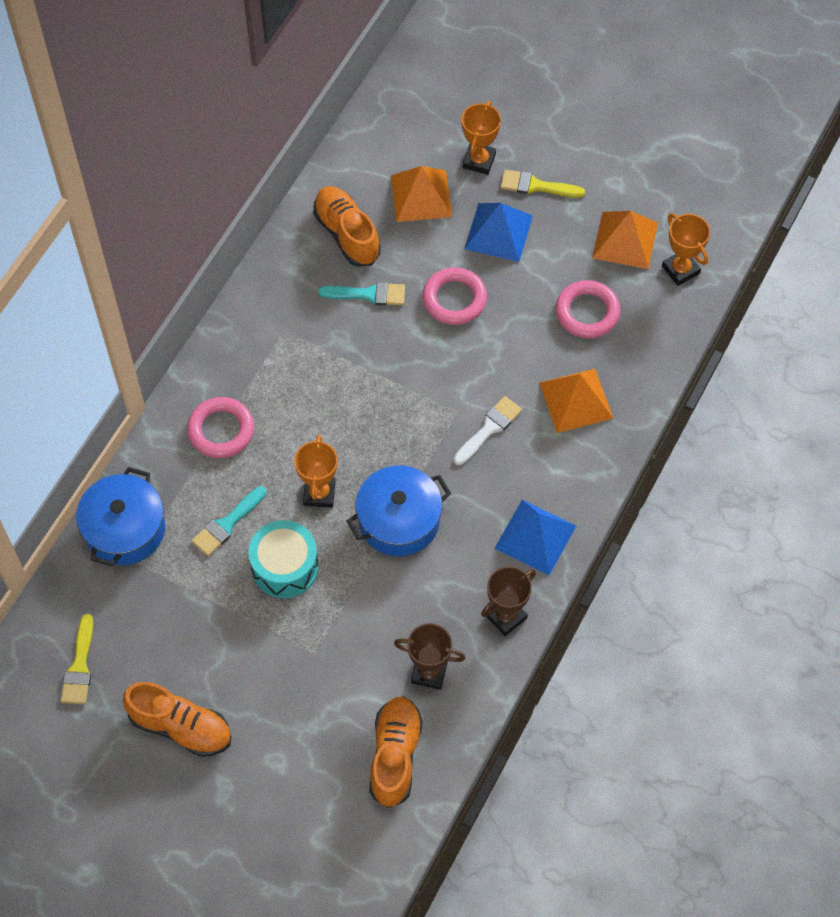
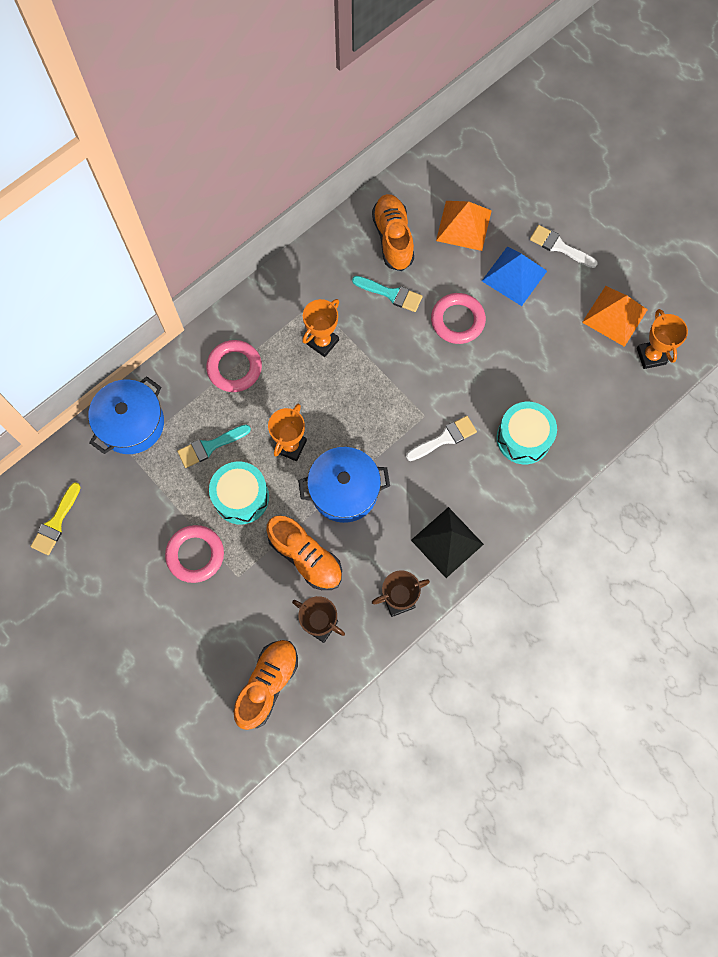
camera: 20 degrees right, 10 degrees up
orange shoe [123,682,232,757] -> orange shoe moved to [266,515,342,590]
orange trophy [462,101,501,175] -> orange trophy moved to [302,299,339,357]
blue pyramid [494,500,576,575] -> black pyramid [411,507,484,578]
yellow brush [500,170,585,198] -> white brush [530,225,598,268]
orange pyramid [539,369,614,433] -> turquoise drum [497,402,557,464]
pink ring [555,280,621,338] -> pink ring moved to [165,525,224,583]

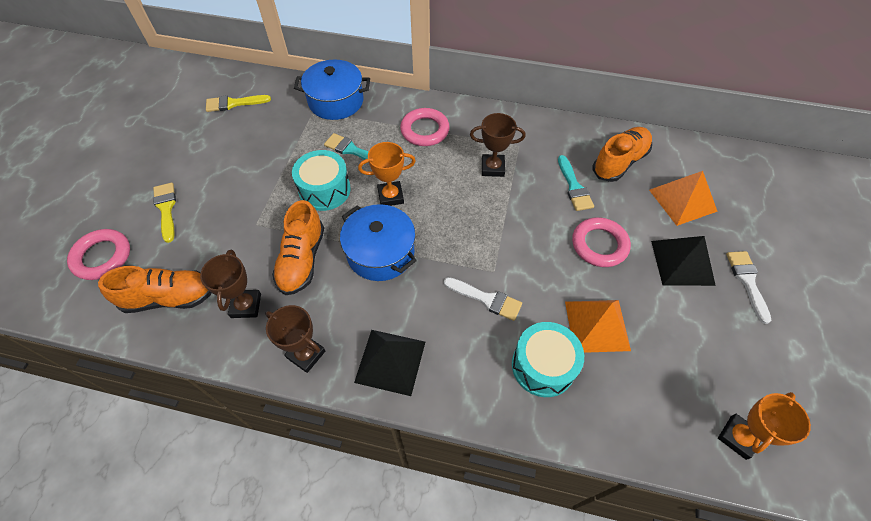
camera: 55 degrees right, 15 degrees down
pink ring [165,525,224,583] -> pink ring moved to [67,229,130,280]
orange trophy [302,299,339,357] -> brown trophy [470,113,526,177]
blue pyramid [482,246,547,306] -> black pyramid [651,236,716,286]
orange pyramid [582,286,648,347] -> orange pyramid moved to [565,300,631,353]
none -> yellow brush [153,183,176,243]

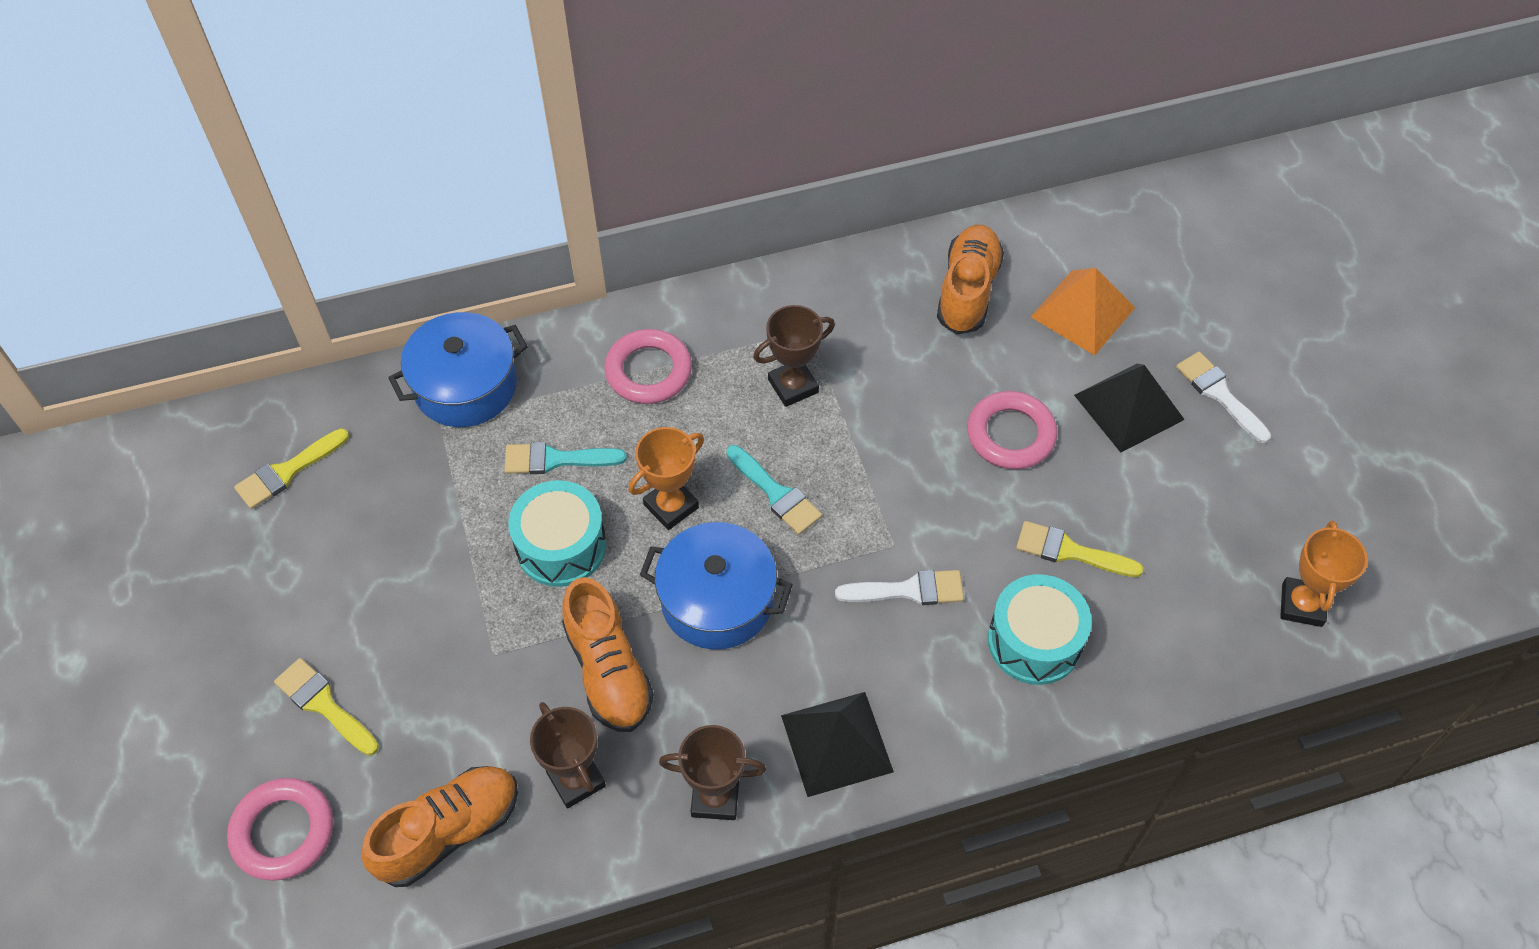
camera: 30 degrees left, 0 degrees up
turquoise brush [558,155,594,211] -> turquoise brush moved to [726,445,822,535]
orange pyramid [565,300,631,353] -> yellow brush [1016,521,1144,577]

